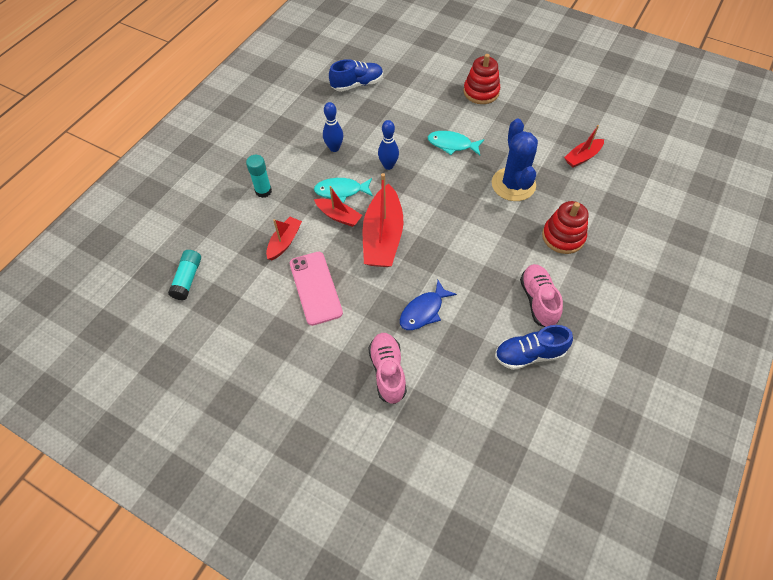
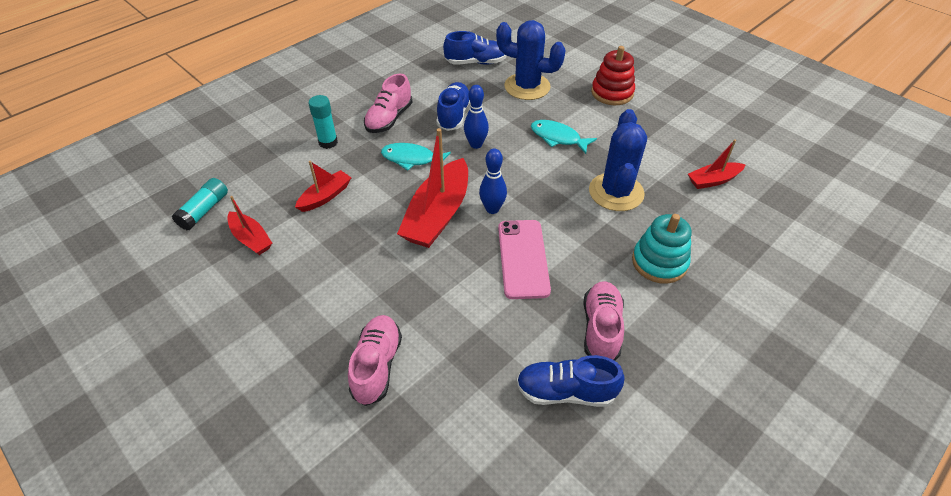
camera: 15 degrees right, 10 degrees down
pink phone [290,252,343,326] -> pink phone moved to [498,220,551,299]
red boat [314,186,362,227] -> red boat moved to [227,196,272,255]
blue bowling pin [323,102,343,152] -> blue bowling pin moved to [479,148,507,214]
blue fish [400,280,457,330] -> none
red stacking toy [542,201,588,254] -> turquoise stacking toy [632,214,691,284]
none -> pink shoe [364,74,413,133]
none -> blue shoe [436,82,470,131]
none -> blue cactus [496,20,566,100]

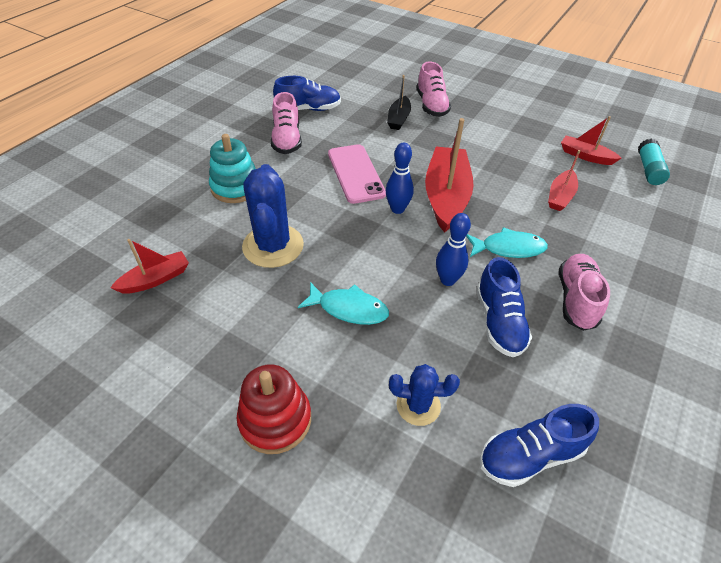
camera: 165 degrees right, 0 degrees up
turquoise glue stick [308,95,338,149] -> none
blue cactus [496,20,566,100] -> blue cactus [389,364,460,426], size x0.57
none -> black boat [387,75,411,130]

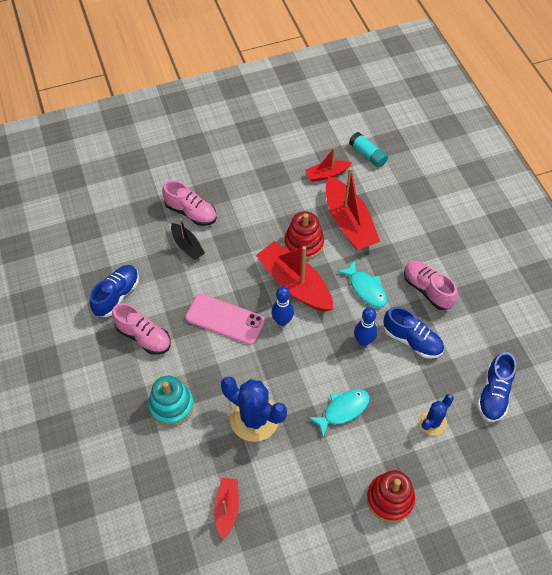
camera: 50 degrees left, 10 degrees up
turquoise fish [466,227,548,258] -> turquoise fish turned 105 degrees clockwise [337,260,387,307]
red boat [548,150,580,211] -> red boat [326,167,380,250], size x1.86
none -> red stacking toy [285,211,324,259]

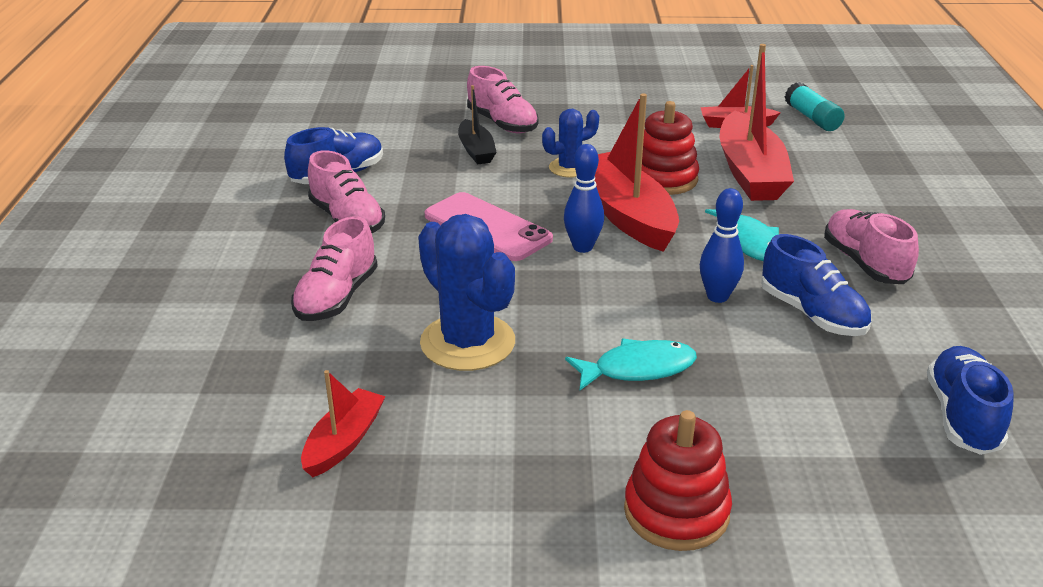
camera: 20 degrees right, 25 degrees down
turquoise stacking toy [148,376,194,426] -> pink shoe [291,216,378,321]
blue cactus [419,394,454,436] -> blue cactus moved to [542,109,599,178]
blue shoe [477,352,517,422] -> blue shoe turned 150 degrees clockwise [927,346,1014,455]

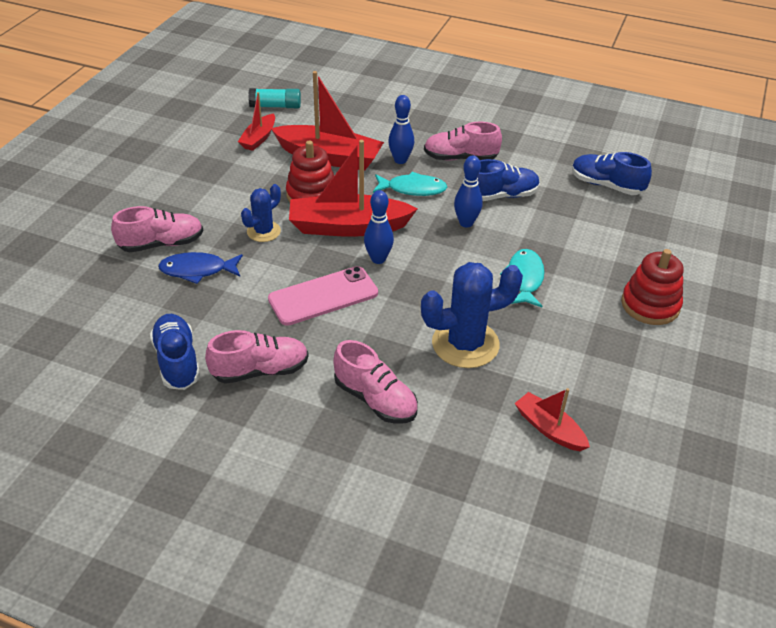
camera: 70 degrees left, 10 degrees up
black boat [458,85,497,164] -> blue fish [158,252,243,284]
blue cactus [542,109,599,178] -> blue cactus turned 45 degrees clockwise [241,184,281,242]
none -> blue bowling pin [388,95,414,164]

